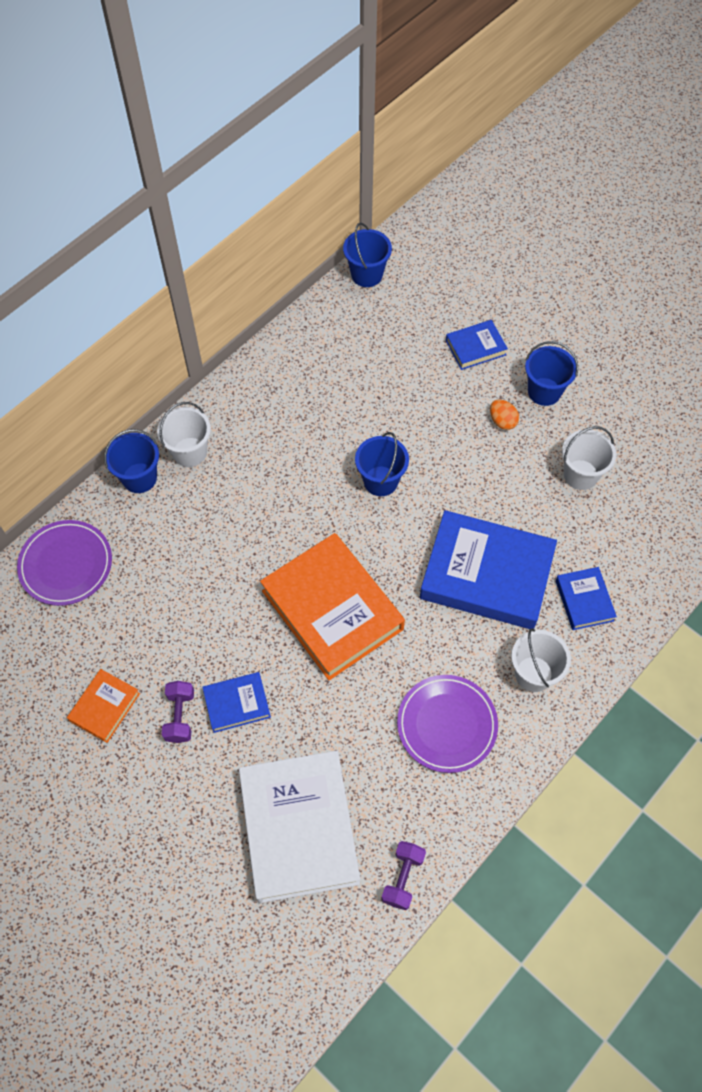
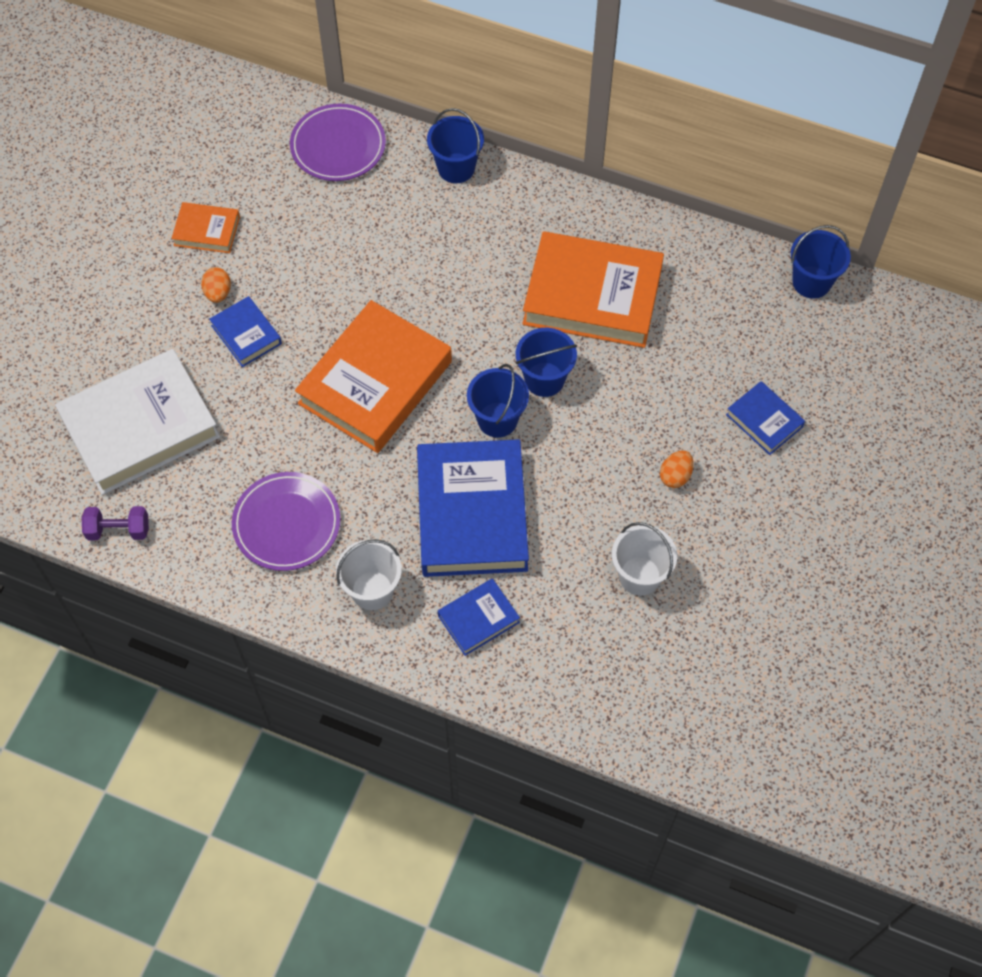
camera: 70 degrees right, 0 degrees up
white bucket [157,402,211,467] -> none
purple dumbbell [162,681,194,743] -> orange egg [201,267,231,303]
blue bucket [525,341,578,406] -> blue bucket moved to [467,364,529,438]
none -> orange book [522,231,664,348]

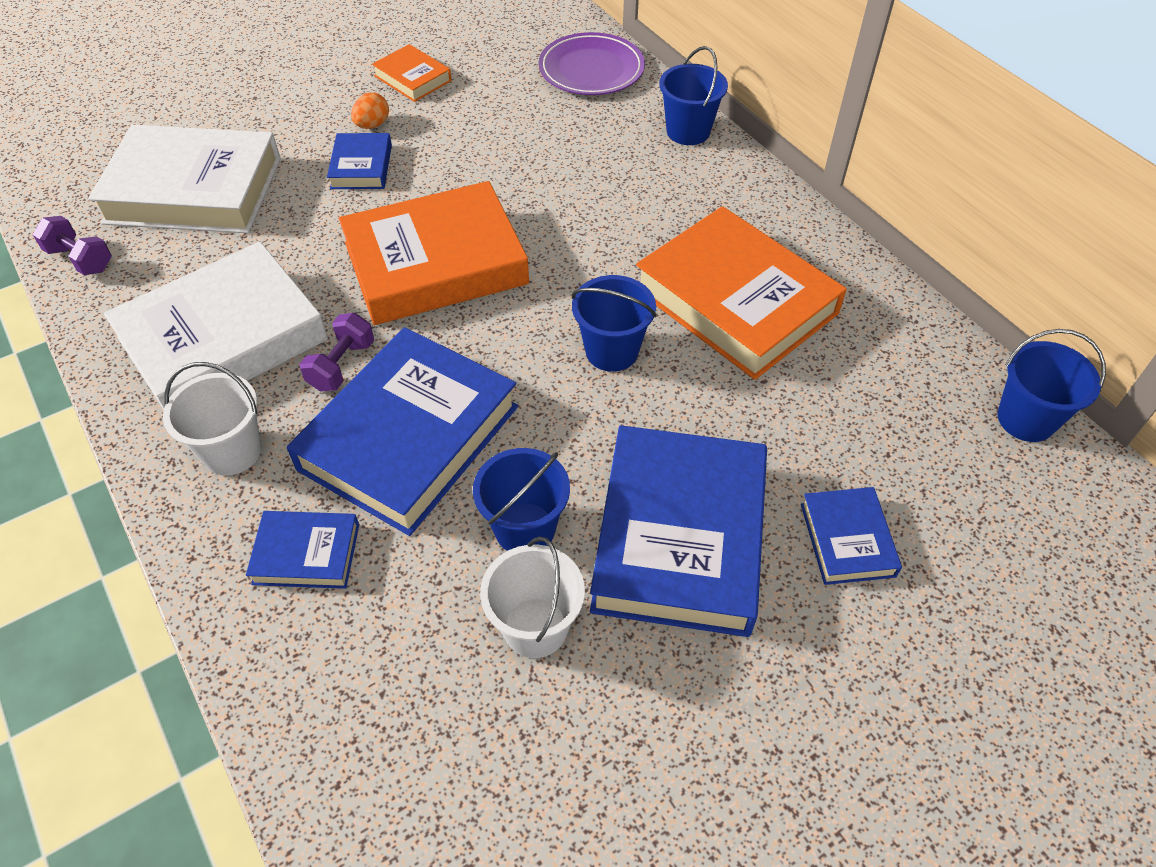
camera: 35 degrees right, 10 degrees down
purple plate [232,472,340,571] -> white book [104,242,328,410]
blue bucket [467,364,529,438] -> blue bucket moved to [473,448,570,551]
orange egg [660,450,694,488] -> blue book [590,425,767,637]
none -> purple dumbbell [299,313,374,392]

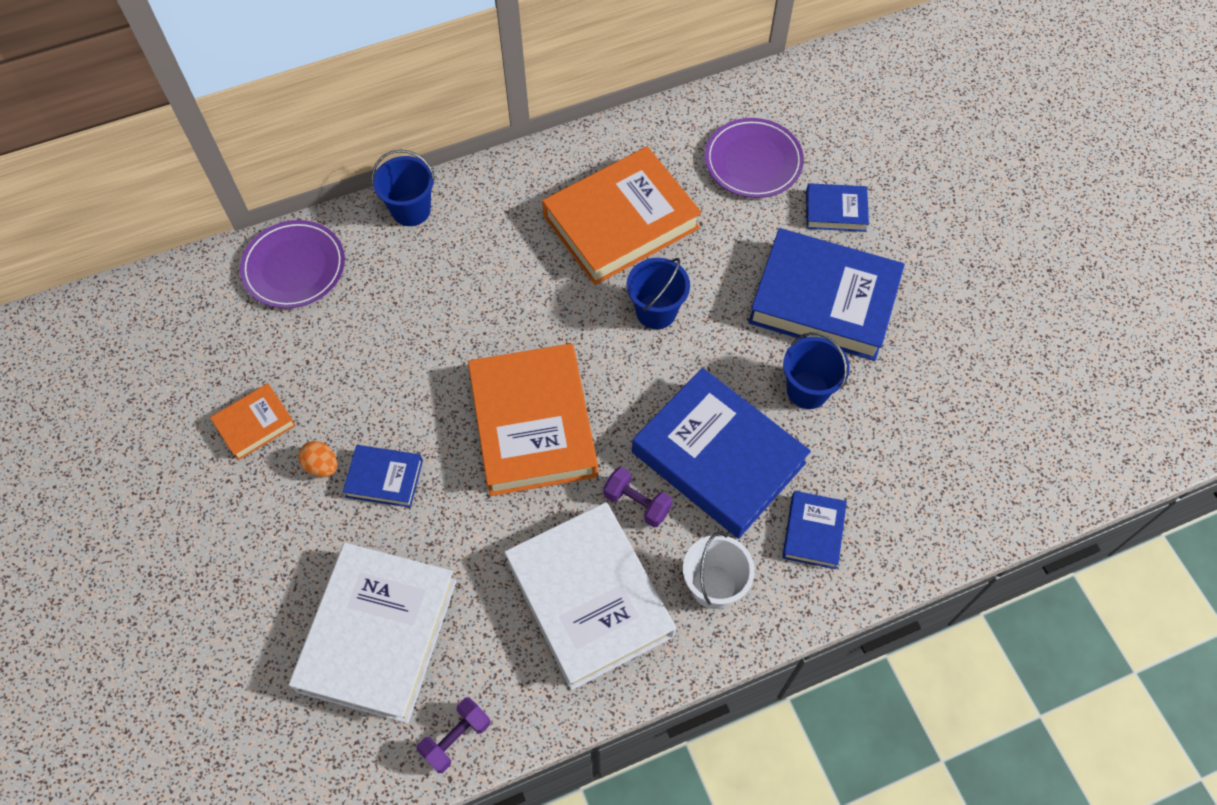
camera: 80 degrees left, 10 degrees up
white bucket [480,536,585,658] -> none
blue bucket [998,329,1106,442] -> none
none -> purple plate [705,118,804,198]

